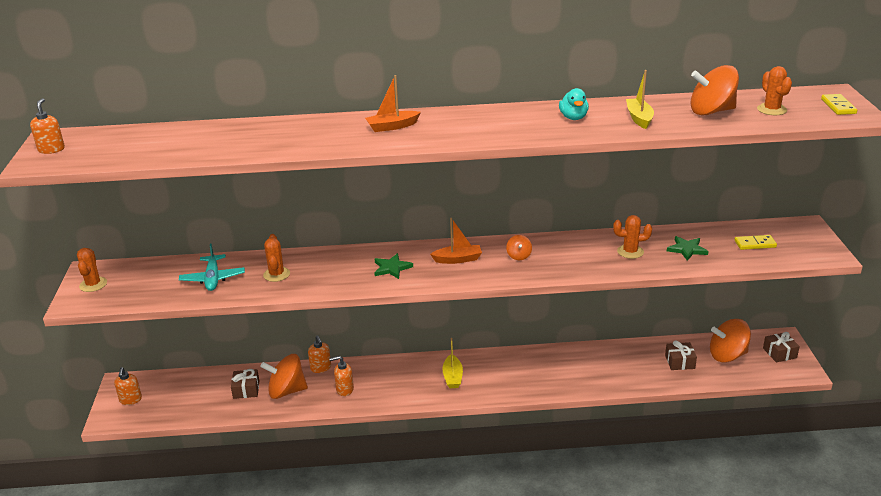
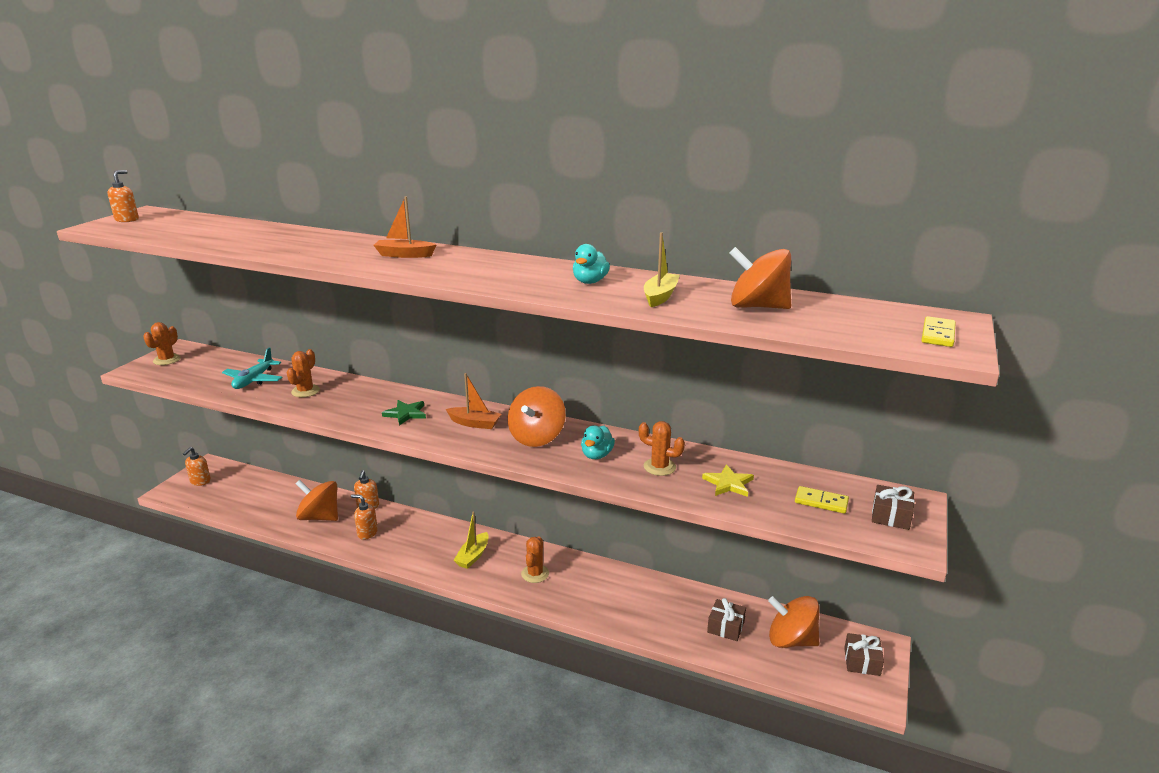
camera: 25 degrees right, 5 degrees down
brown gift [231,369,259,399] -> brown gift moved to [872,485,915,530]
orange spinning top [506,235,532,260] -> orange spinning top [508,386,566,447], size x2.05
green star [667,236,709,261] -> yellow star [702,464,754,497]
orange cactus [757,66,792,115] -> orange cactus moved to [521,536,549,583]
none -> turquoise duck [581,425,615,459]

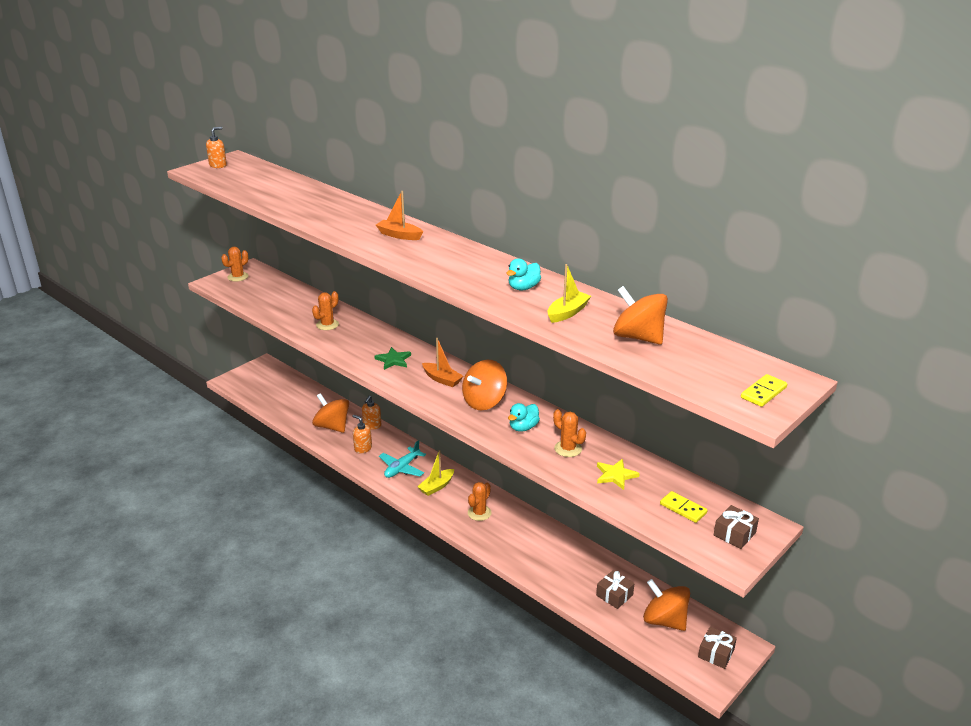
camera: 20 degrees right, 5 degrees up
orange soap dispenser [183,447,211,486] -> none
turquoise plane [222,348,283,389] -> turquoise plane moved to [379,440,426,478]

